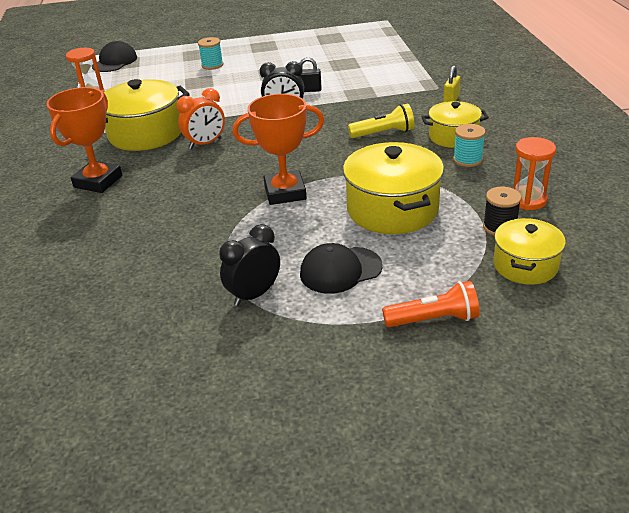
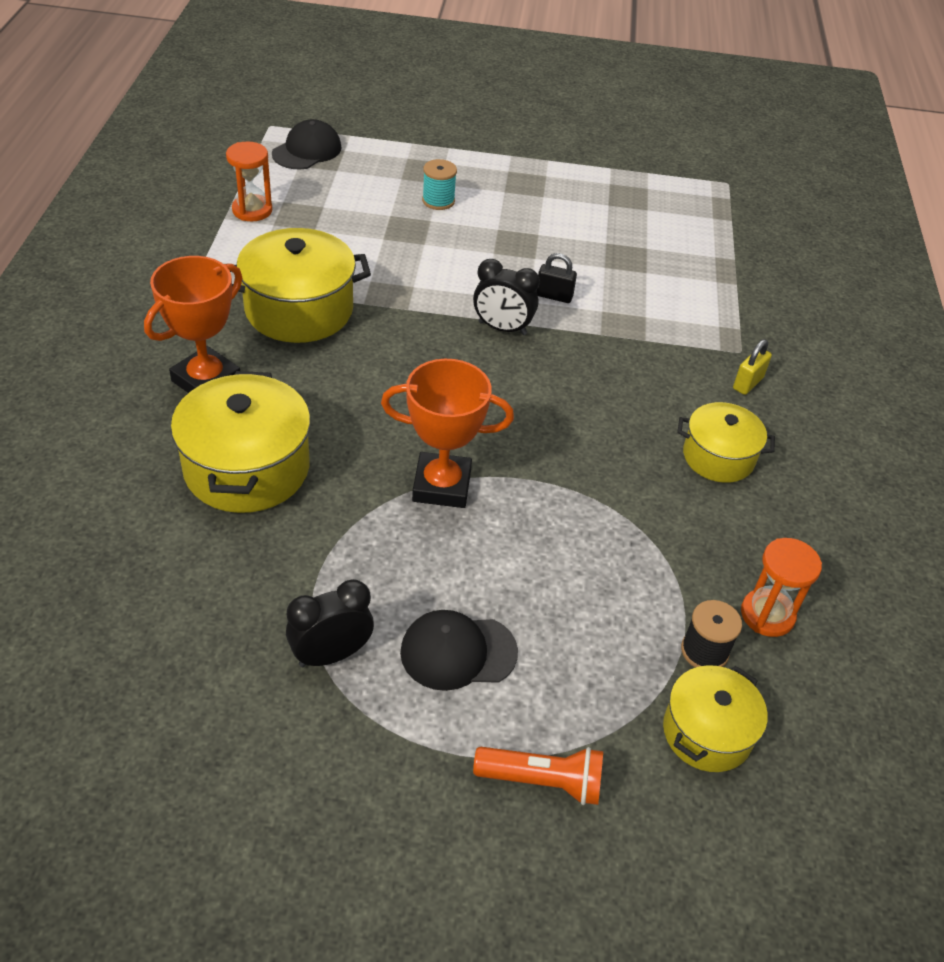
camera: 10 degrees right, 10 degrees up
orange clock [177,88,225,149] -> none
yellow pot [343,142,444,234] -> yellow pot moved to [171,371,311,513]
yellow flashlight [348,103,415,138] -> none
turquoise spool [453,124,486,167] -> none

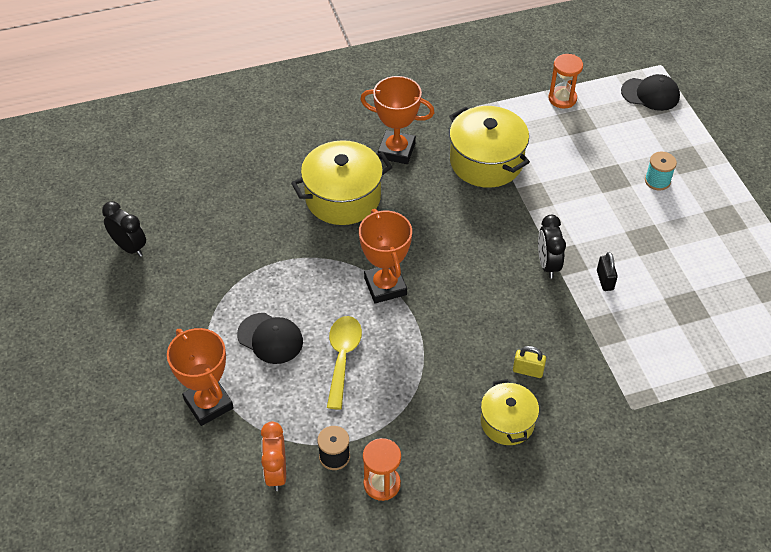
camera: 70 degrees right, 5 degrees up
black clock [286,579,374,667] -> black clock moved to [102,201,146,257]
black cap [400,610,518,691] -> black cap turned 150 degrees clockwise [237,313,303,364]
orange flashlight [473,747,603,805] -> orange trophy [167,328,234,426]
yellow pot [663,665,768,772] -> orange clock [261,421,286,491]
yellow padlock [733,339,772,395] -> yellow padlock moved to [513,346,546,378]
none -> yellow spoon [327,316,362,410]

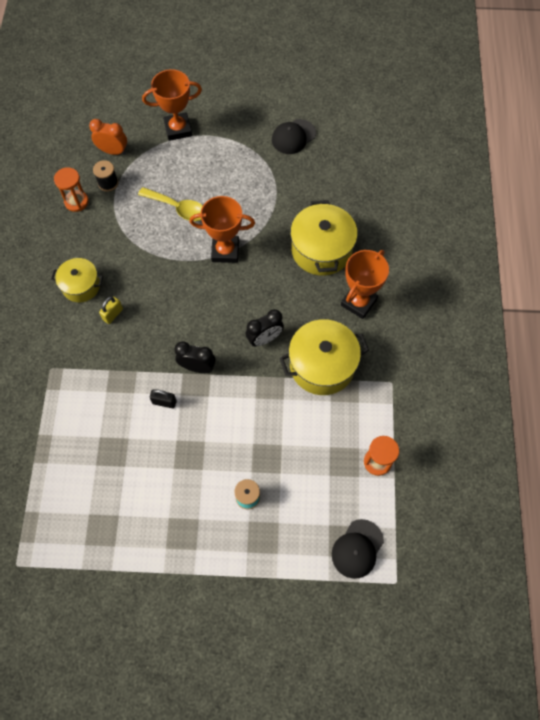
camera: 110 degrees right, 15 degrees up
black clock [102,201,146,257] -> black clock moved to [245,309,284,346]
black cap [237,313,303,364] -> black cap moved to [272,119,316,154]

